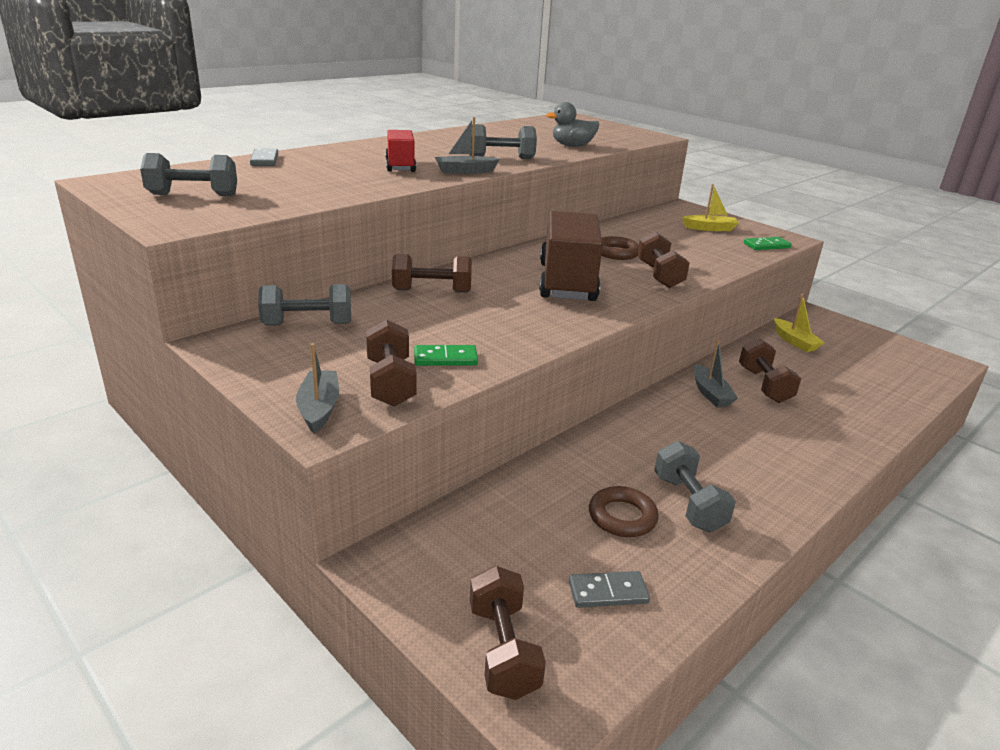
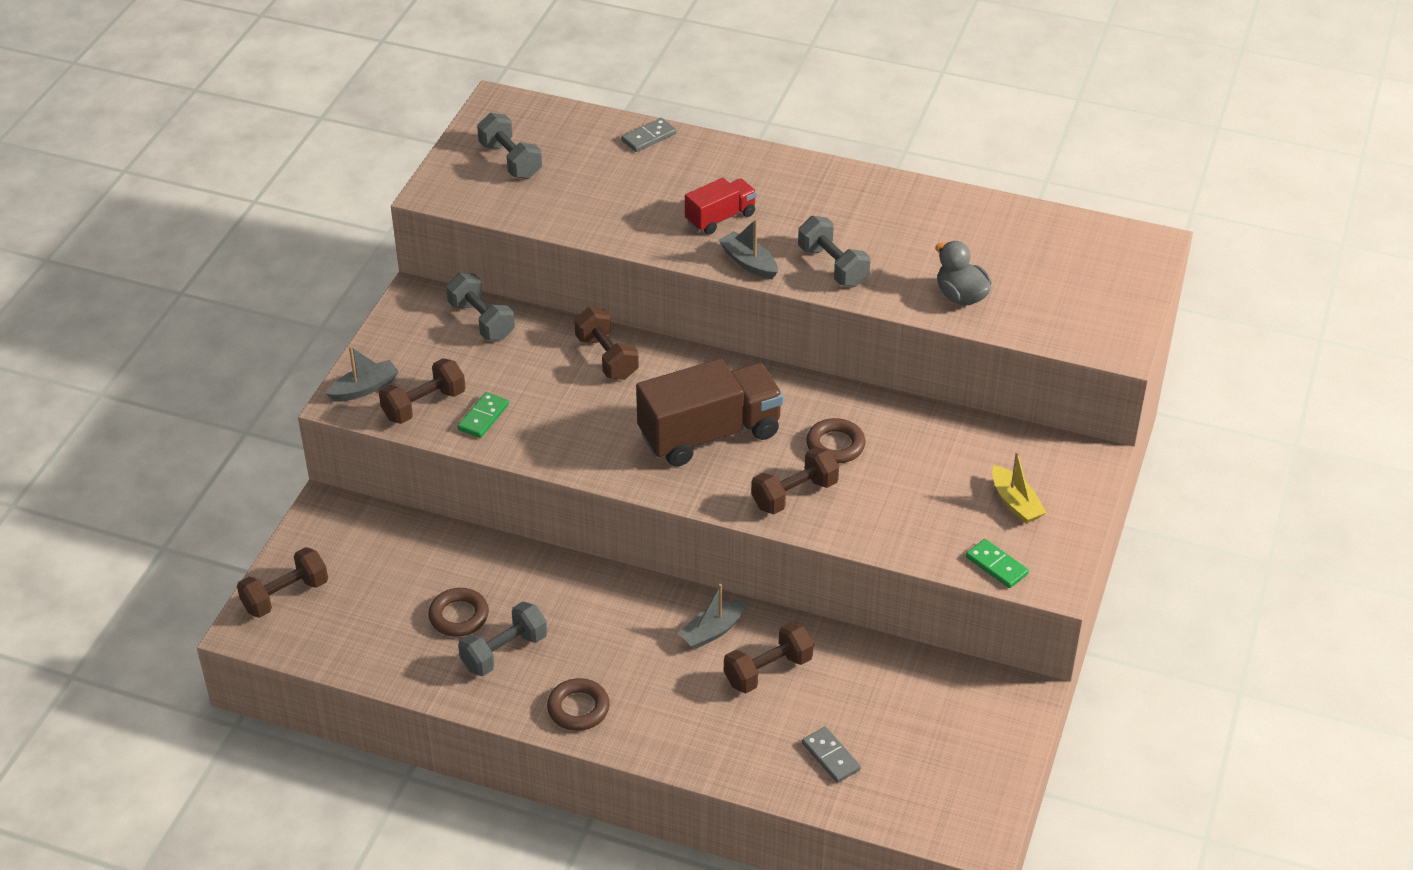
camera: 65 degrees right, 15 degrees up
green domino [414,345,478,366] -> green domino turned 60 degrees clockwise [458,392,509,438]
grey domino [568,571,650,608] -> grey domino moved to [802,727,861,783]
yellow boat [774,294,825,352] -> none
none -> brown ring [547,678,610,731]

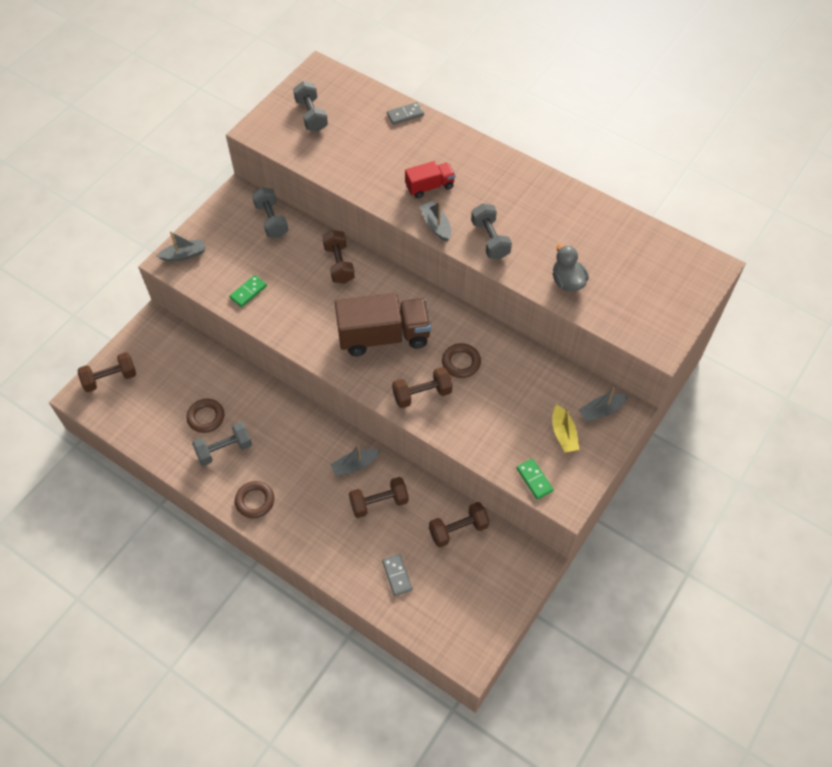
camera: 15 degrees right, 15 degrees up
brown dumbbell [379,358,465,424] -> brown dumbbell moved to [429,502,489,547]
none -> grey boat [579,387,628,422]

